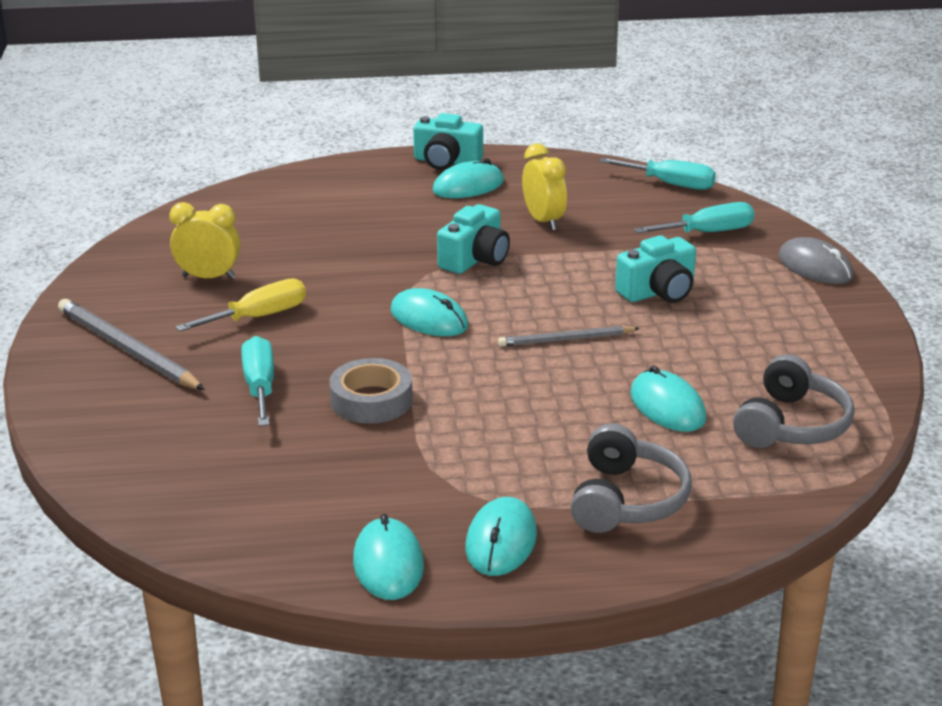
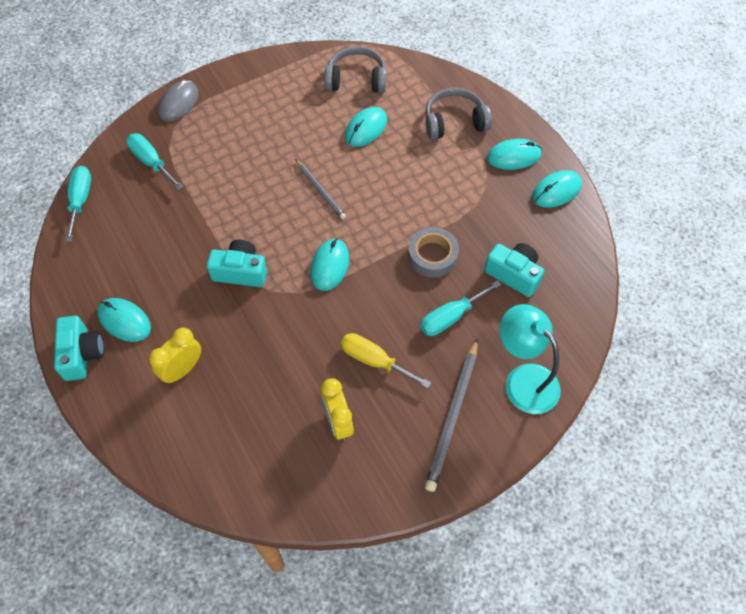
camera: 115 degrees left, 30 degrees up
yellow clock [522,143,567,230] -> yellow clock moved to [149,328,201,384]
turquoise camera [615,235,696,303] -> turquoise camera moved to [484,243,544,297]
none -> turquoise lamp [500,304,561,414]

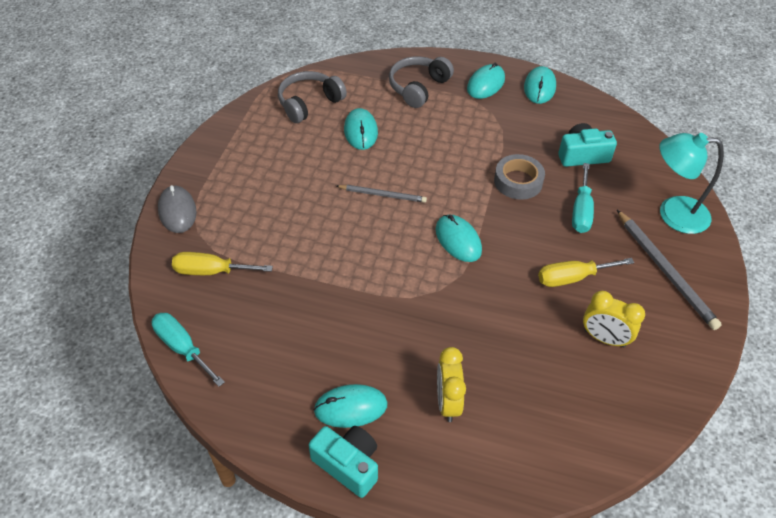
camera: 45 degrees left, 10 degrees down
turquoise screwdriver [126,133,183,190] -> yellow screwdriver [172,252,273,275]
turquoise camera [207,240,267,287] -> none

